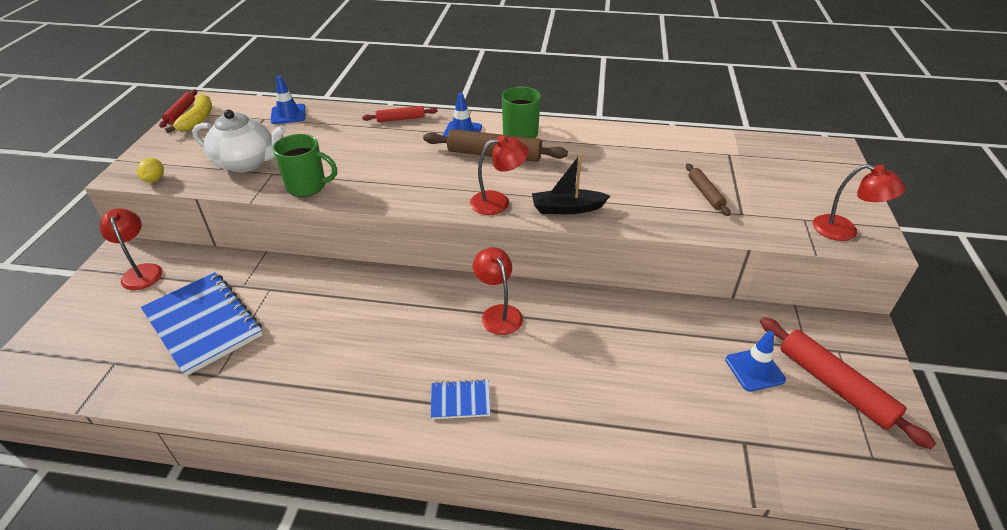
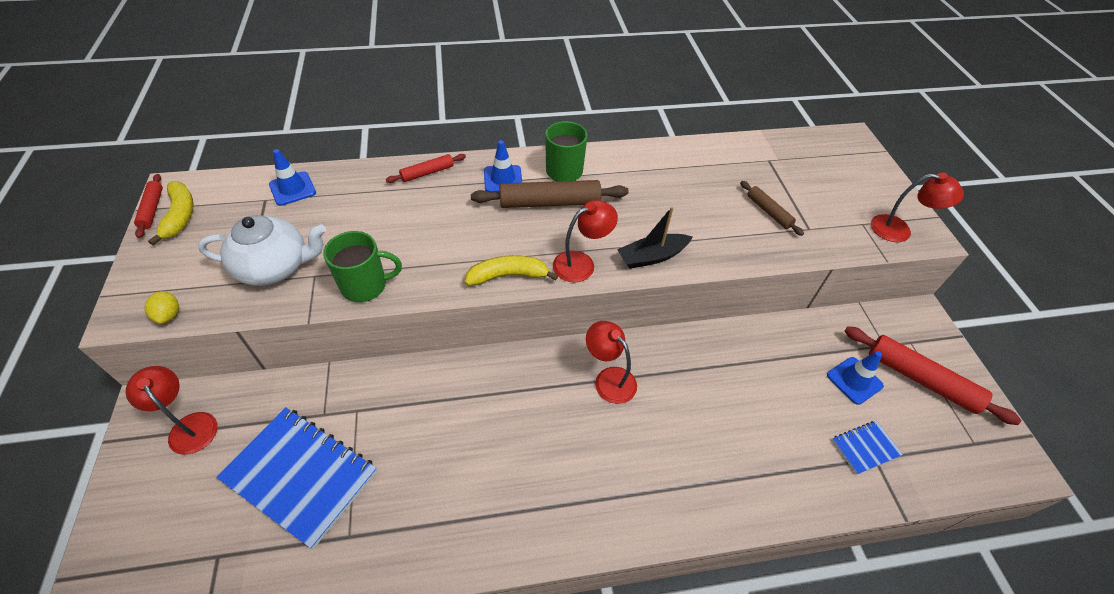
camera: 20 degrees left, 10 degrees up
blue notebook [431,379,491,419] -> blue notebook moved to [832,421,903,475]
none -> yellow banana [464,255,558,286]

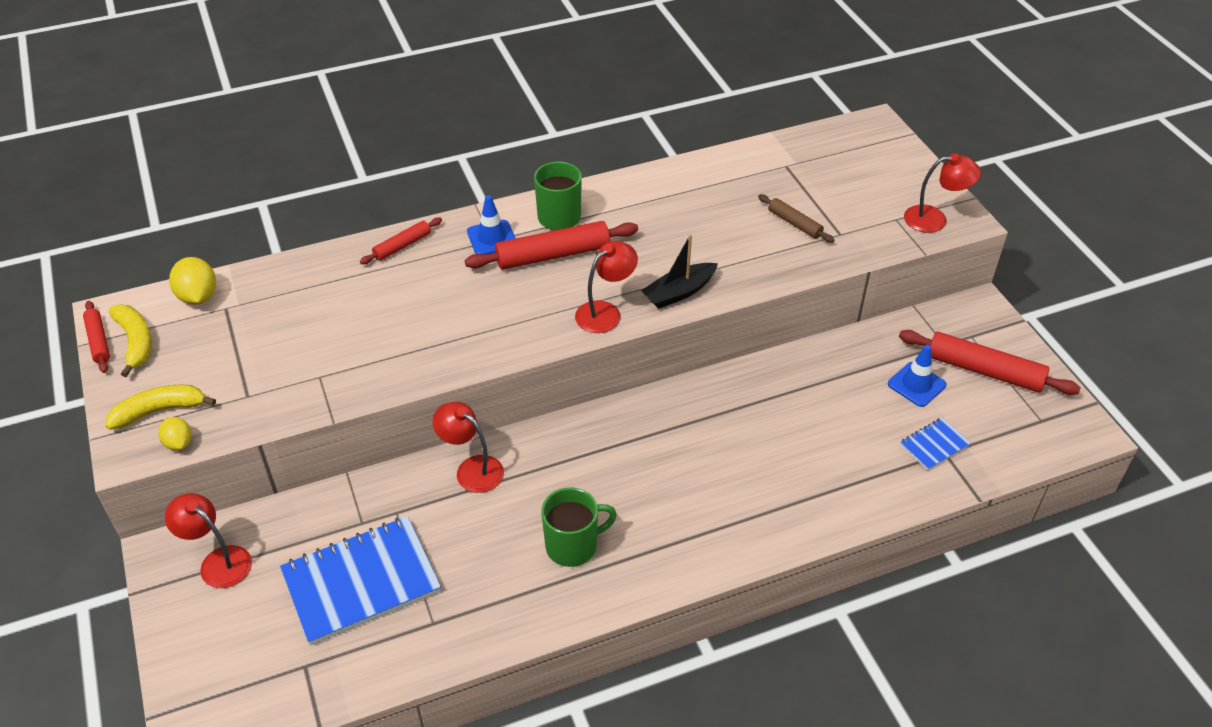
camera: 10 degrees left, 5 degrees down
white teapot [198,215,326,286] -> none
blue notebook [216,407,377,549] -> blue notebook turned 45 degrees counterclockwise [280,516,441,645]
blue traffic cone [269,149,316,206] -> none
green mug [323,231,402,302] -> green mug moved to [541,488,617,567]
yellow banana [464,255,558,286] -> yellow banana moved to [105,385,216,430]
brown rolling pin [471,180,629,208] -> red rolling pin [465,221,638,270]
red lamp [586,321,637,404] -> red lamp moved to [432,402,504,493]
none -> yellow lemon [169,257,216,305]

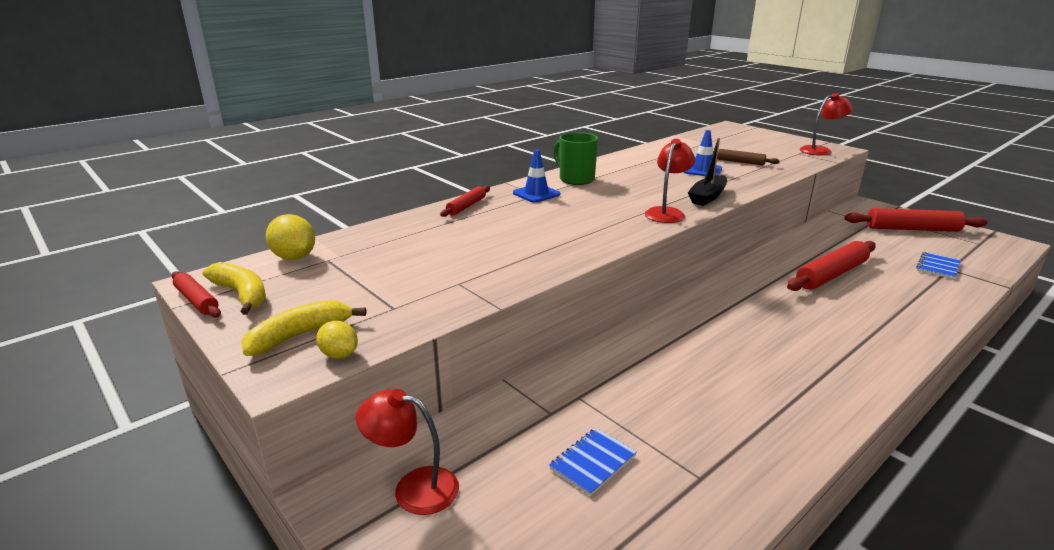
camera: 20 degrees left, 20 degrees down
blue notebook [280,516,441,645] -> blue notebook [549,428,637,496], size x0.47
red lamp [432,402,504,493] -> none
red rolling pin [465,221,638,270] -> red rolling pin moved to [787,241,876,291]
green mug [541,488,617,567] -> none
blue traffic cone [888,345,946,407] -> blue traffic cone moved to [683,130,722,176]

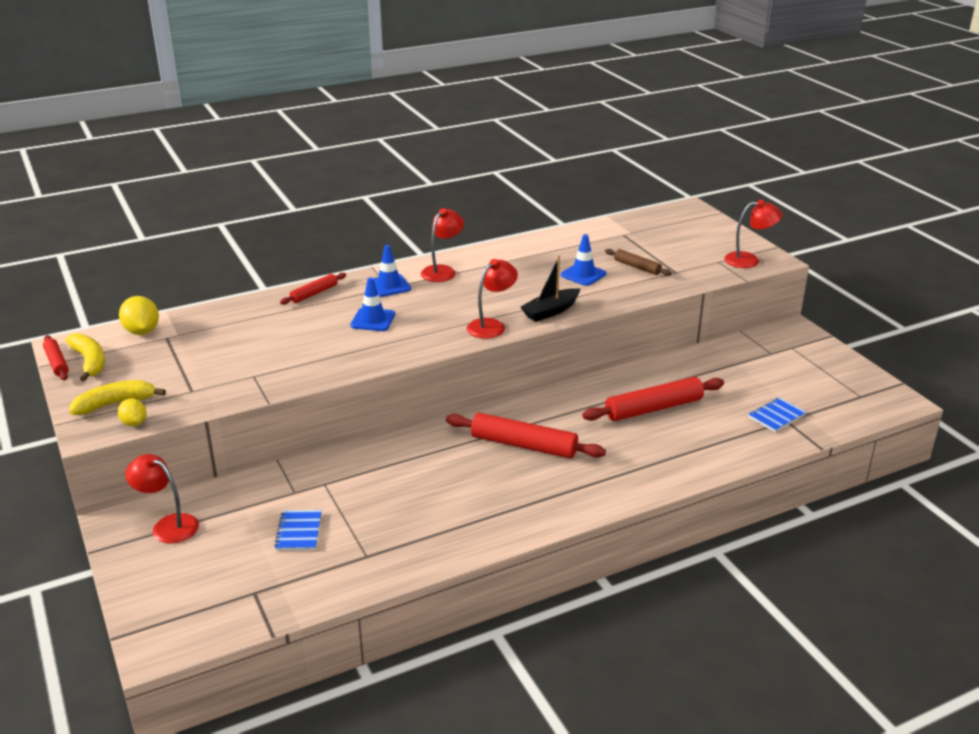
camera: 15 degrees right, 5 degrees up
blue notebook [549,428,637,496] -> blue notebook turned 60 degrees counterclockwise [274,510,322,551]
green mug [553,132,598,185] -> red lamp [421,208,464,282]
red rolling pin [845,208,988,232] -> red rolling pin moved to [446,413,606,459]
none -> blue traffic cone [350,278,395,331]

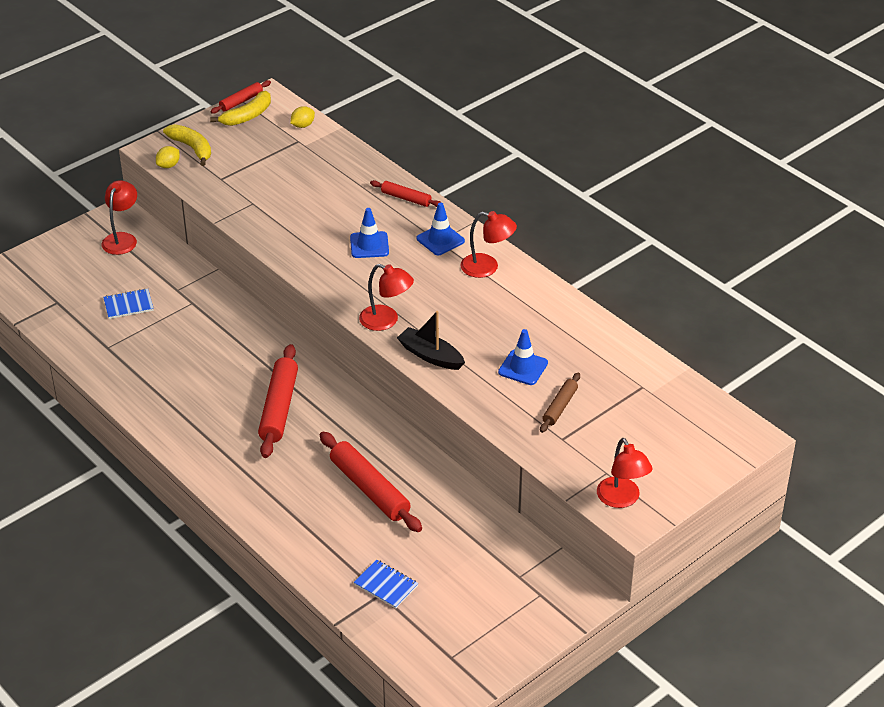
camera: 75 degrees right, 10 degrees up
yellow lemon [119,296,159,335] -> yellow lemon [290,106,315,128], size x0.63

